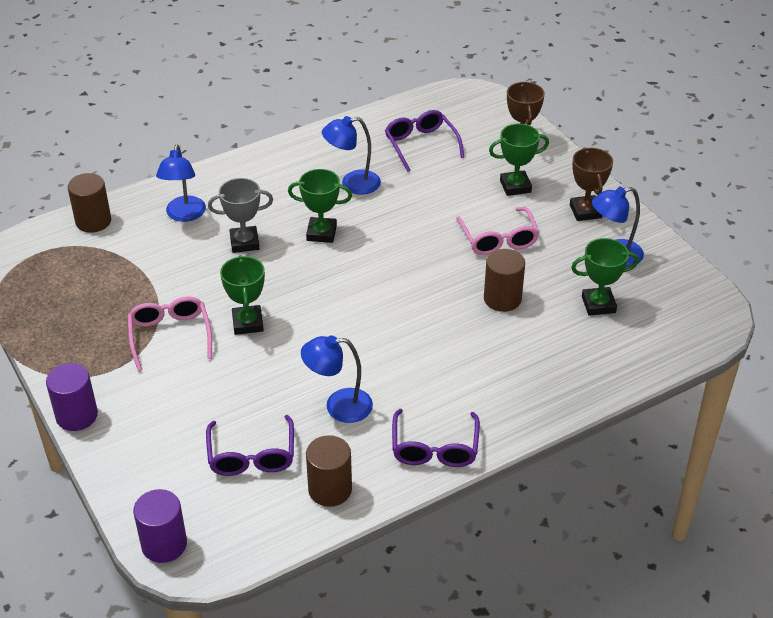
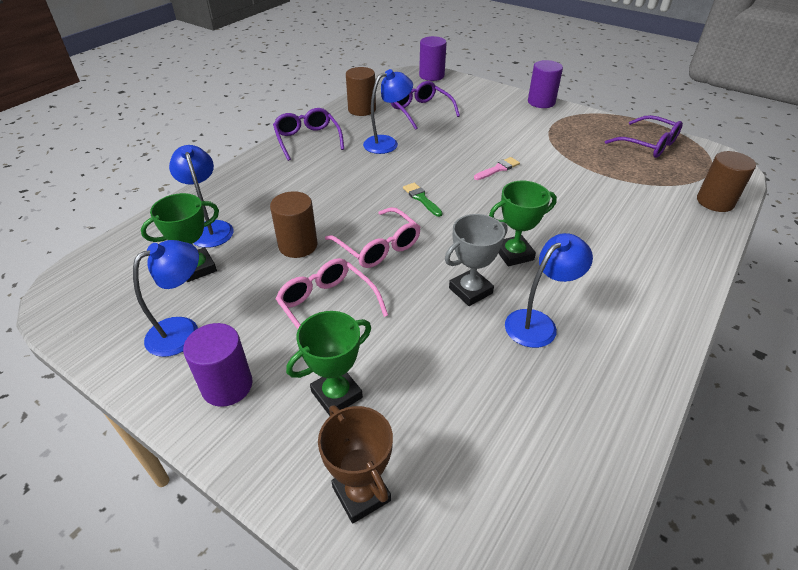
camera: 155 degrees right, 0 degrees up
pink glasses [128,296,212,371] -> pink glasses moved to [325,207,421,268]
blue lamp [156,144,206,222] -> blue lamp moved to [169,145,234,248]
grey trophy [208,178,273,253] -> grey trophy moved to [445,214,507,306]
green trophy [220,255,265,335] -> pink brush [474,157,520,180]
purple glasses [385,110,464,172] -> purple glasses moved to [605,115,683,158]
brown trophy [570,147,613,221] -> purple cylinder [183,323,253,407]
none -> green brush [403,183,443,217]

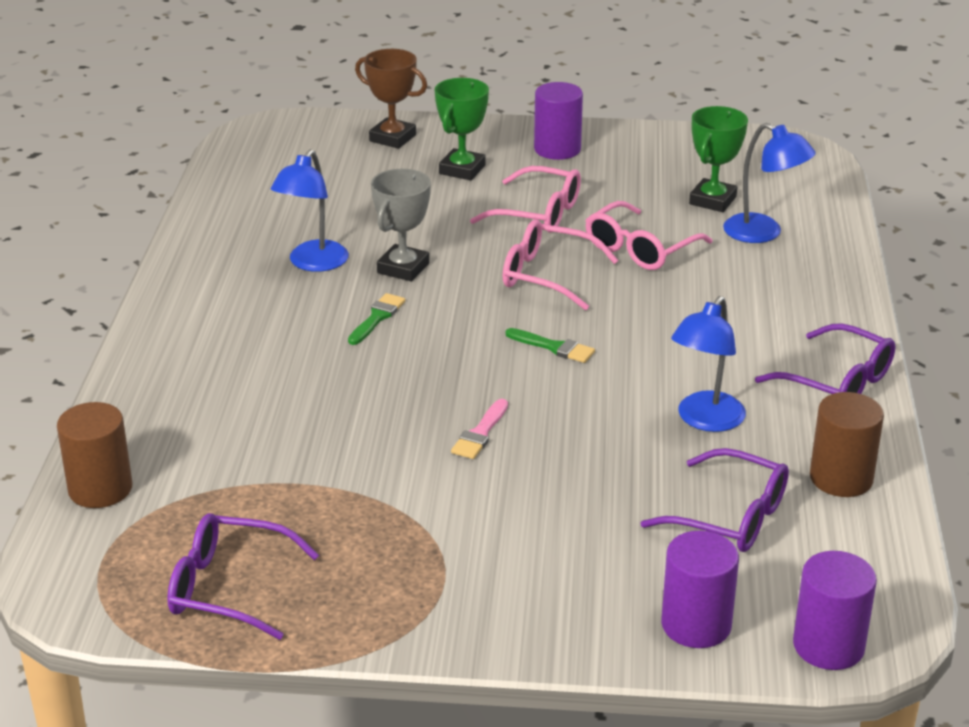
camera: 150 degrees right, 10 degrees down
blue lamp [133,240,199,357] -> none
brown cylinder [270,191,317,258] -> pink glasses [585,201,713,270]
green trophy [489,181,557,266] -> green brush [348,293,405,345]
purple cylinder [528,60,563,108] -> purple cylinder moved to [661,531,739,648]

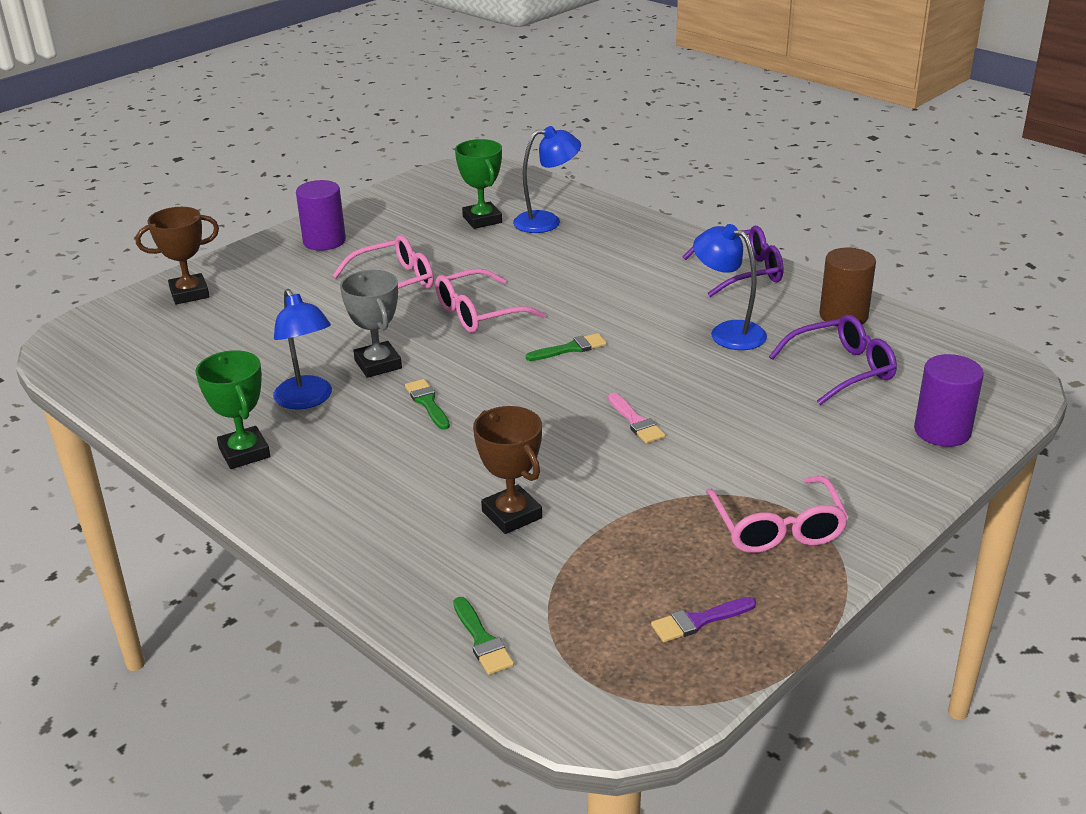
camera: 50 degrees left, 0 degrees up
brown cylinder [57,402,132,508] -> green brush [453,597,514,675]
purple glasses [167,513,319,640] -> purple brush [651,597,756,642]
green trophy [435,78,489,180] -> green trophy moved to [195,350,270,469]
pink glasses [585,201,713,270] -> pink glasses moved to [706,476,849,553]
blue lamp [671,296,746,432] -> blue lamp turned 150 degrees clockwise [693,224,767,350]
purple cylinder [793,551,877,670] -> none
none -> brown trophy [473,406,542,534]

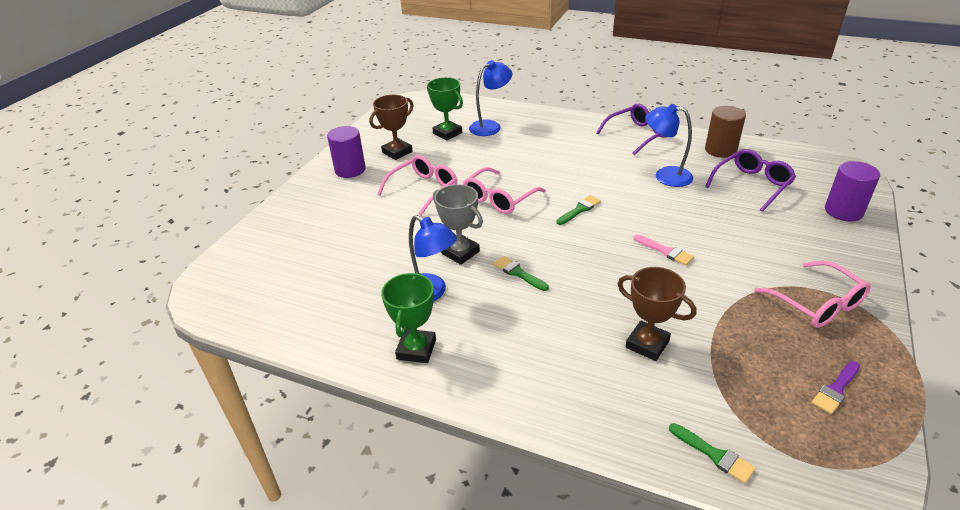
camera: 20 degrees left, 5 degrees up
brown trophy [135,207,219,304] -> brown trophy moved to [370,95,414,160]
green trophy [195,350,270,469] -> green trophy turned 60 degrees clockwise [381,272,436,363]

